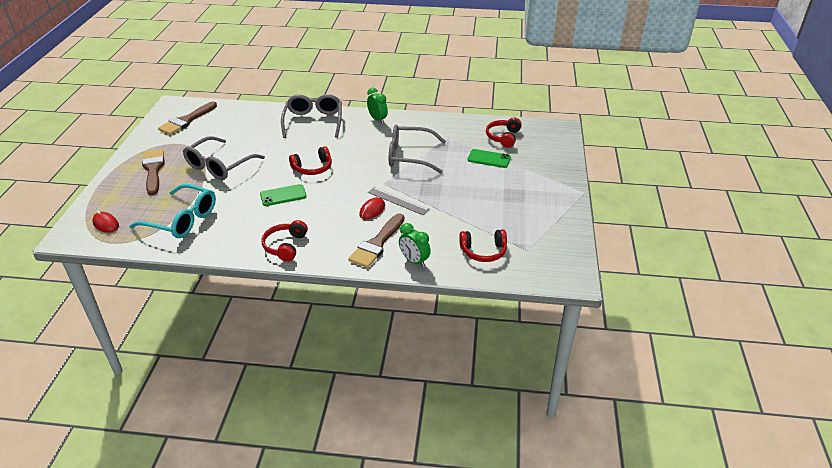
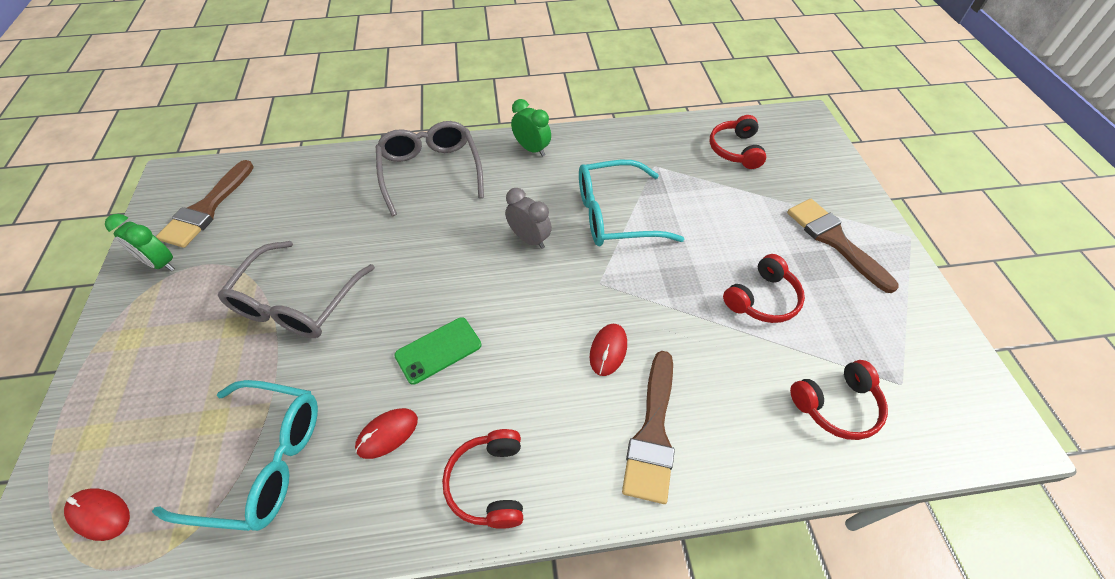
camera: 15 degrees left, 15 degrees up
brown brush [142,149,165,195] -> brown brush moved to [787,199,899,293]
red headphones [289,146,332,175] -> red headphones moved to [723,254,805,323]
grey ruler [368,187,430,215] -> none
grey glasses [389,124,446,173] -> turquoise glasses [579,160,684,246]
green clock [399,223,431,267] -> green clock moved to [105,214,175,271]
green phone [467,149,511,168] -> none
none -> red mouse [355,408,418,459]
none -> grey clock [505,188,552,249]

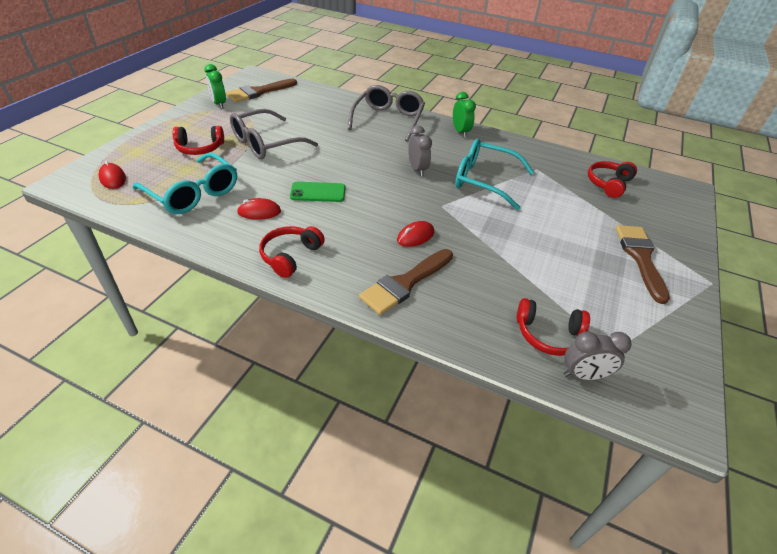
camera: 30 degrees right, 10 degrees down
red headphones [723,254,805,323] -> red headphones moved to [173,126,224,155]
none -> grey clock [564,332,632,381]

